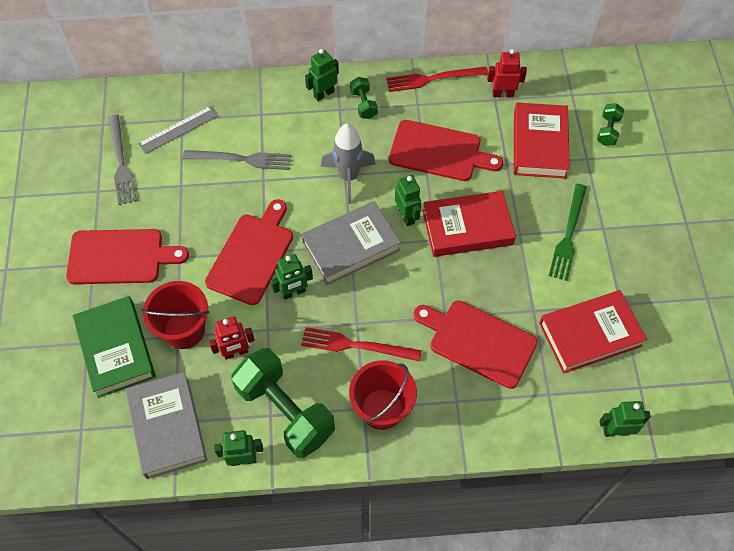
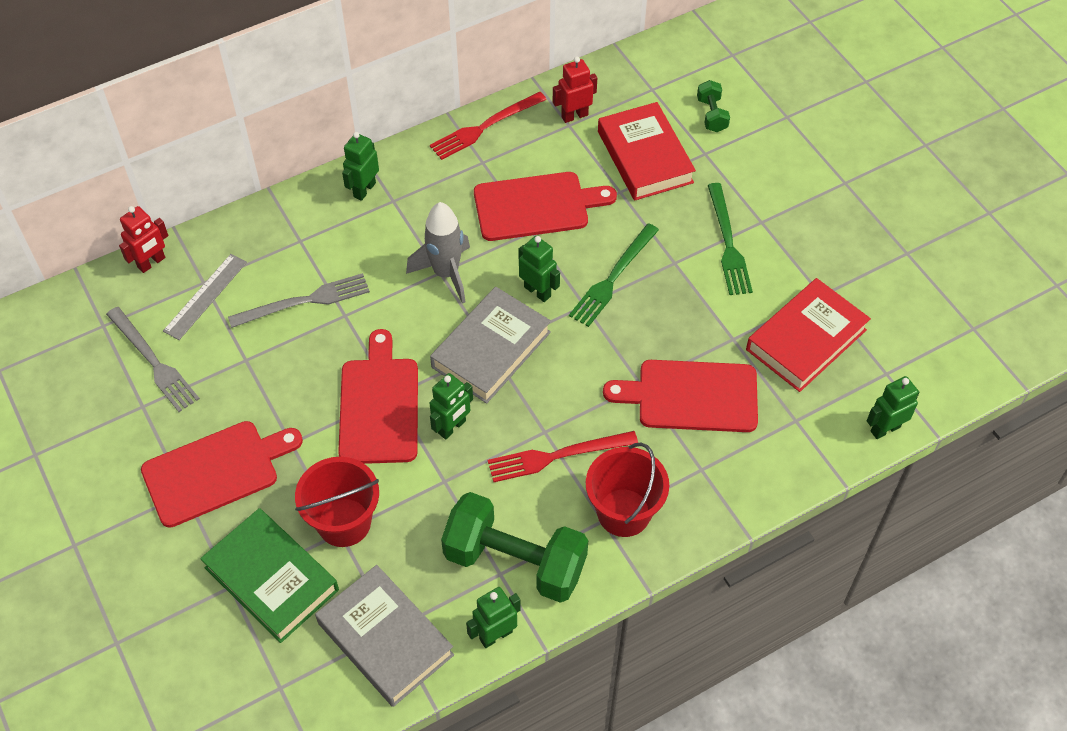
camera: 25 degrees left, 5 degrees down
red robot [209,316,255,360] -> red robot moved to [119,206,168,273]
green dumbbell [350,77,378,119] -> none
red book [423,191,516,257] -> green fork [569,223,659,327]

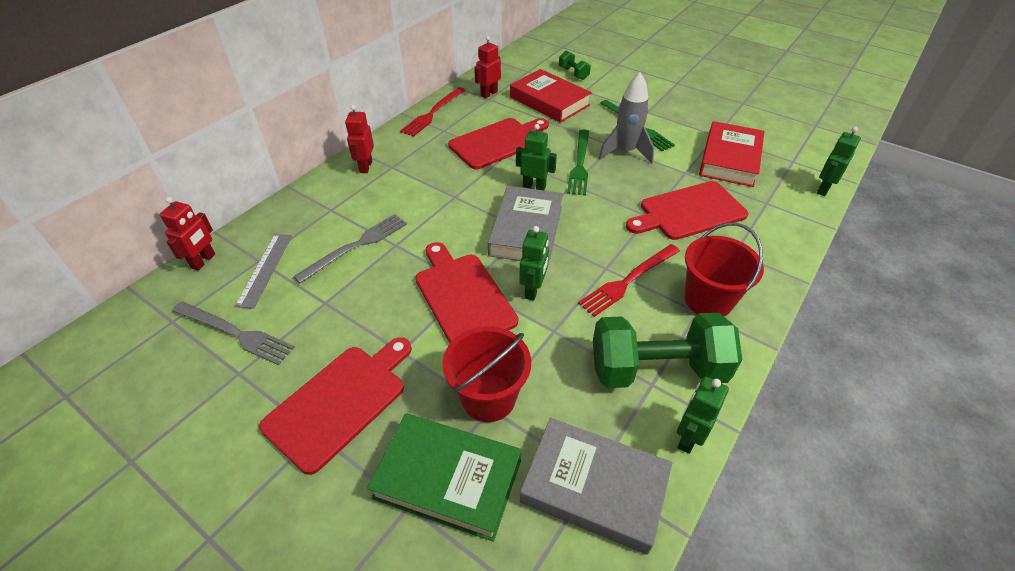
camera: 25 degrees left, 10 degrees down
green robot [342,132,379,201] -> red robot [345,105,374,173]
grey rocket [406,202,470,304] -> grey rocket moved to [599,72,654,163]

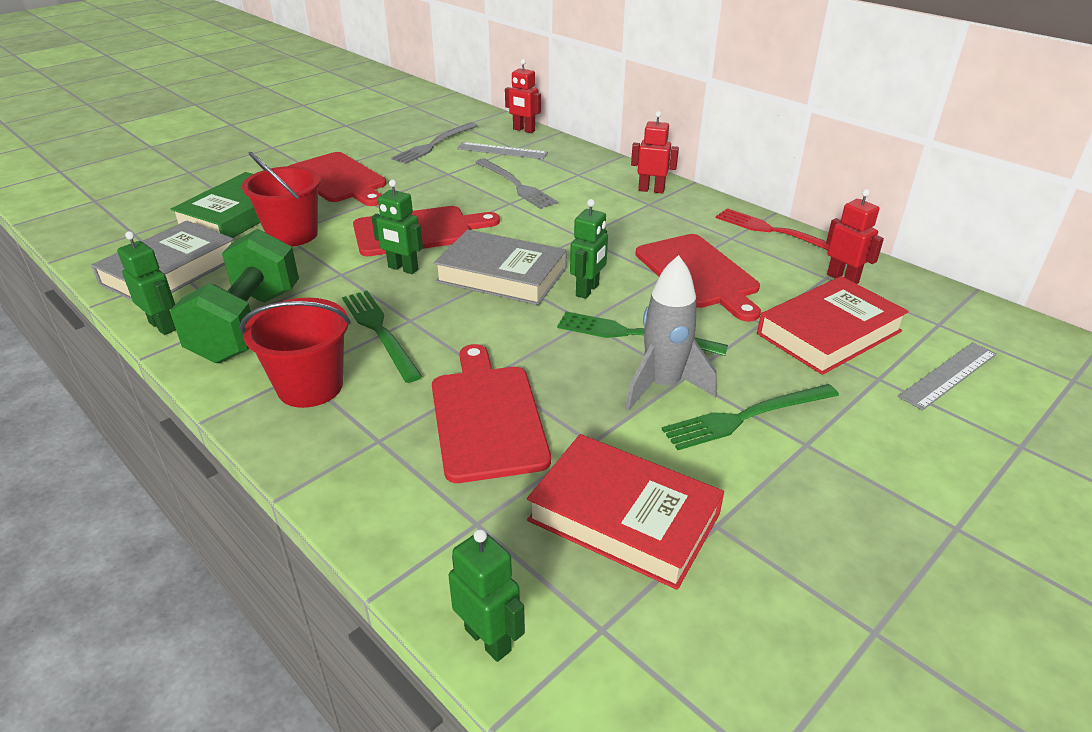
camera: 100 degrees right, 10 degrees down
green dumbbell [559,51,591,80] -> grey ruler [898,342,997,411]
red fork [578,244,680,317] -> green fork [342,291,422,383]

